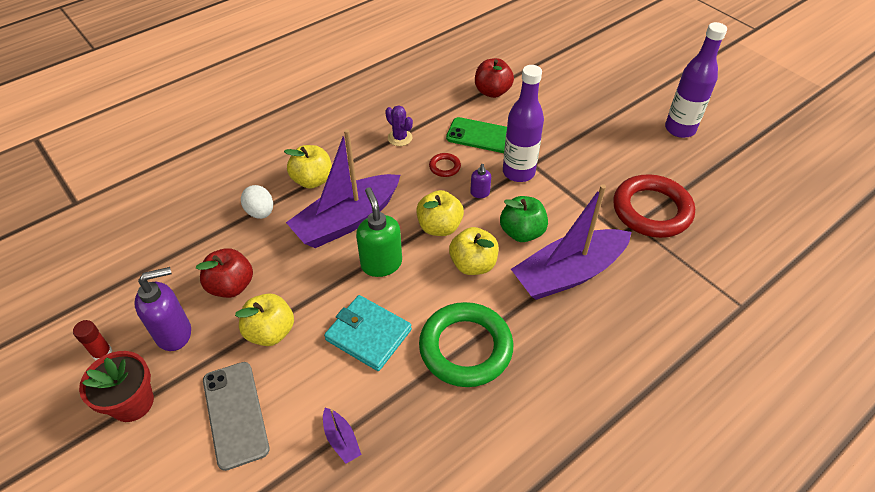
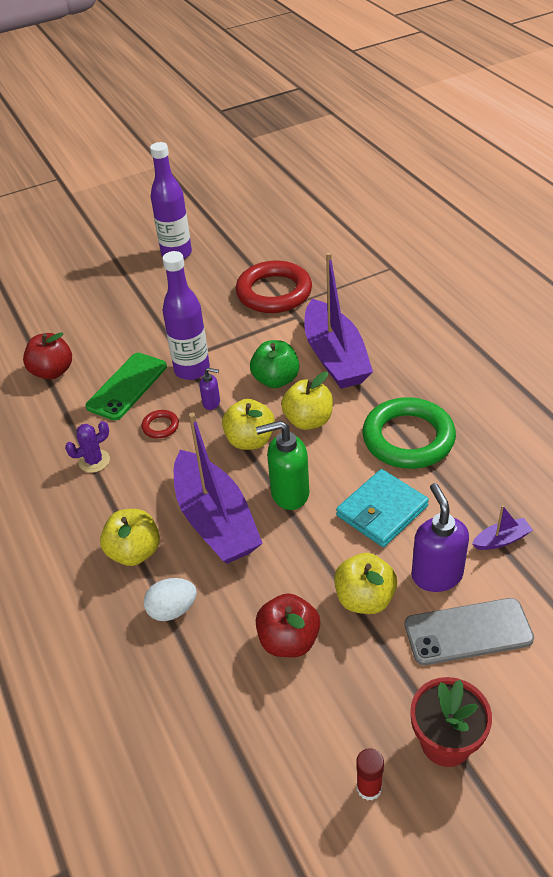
camera: 75 degrees left, 5 degrees down
purple soap dispenser [134,267,191,351] -> purple soap dispenser moved to [411,483,469,592]

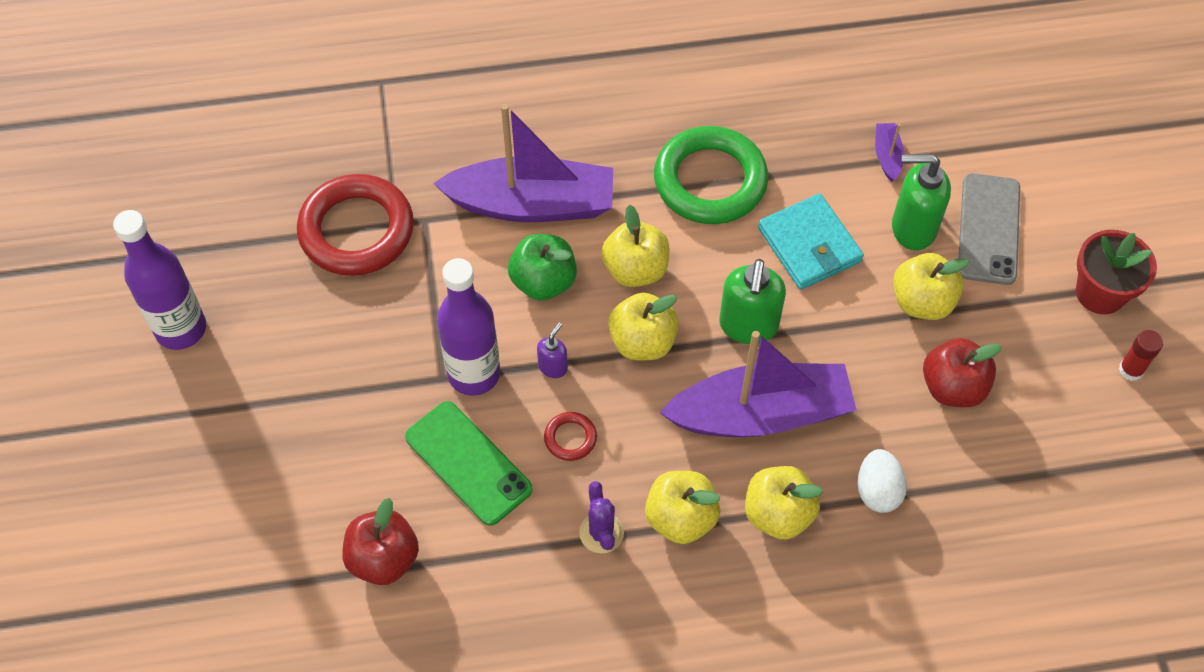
camera: 75 degrees left, 15 degrees up
purple soap dispenser [411,483,469,592] -> green soap dispenser [892,154,951,251]
none -> yellow apple [645,471,720,544]

